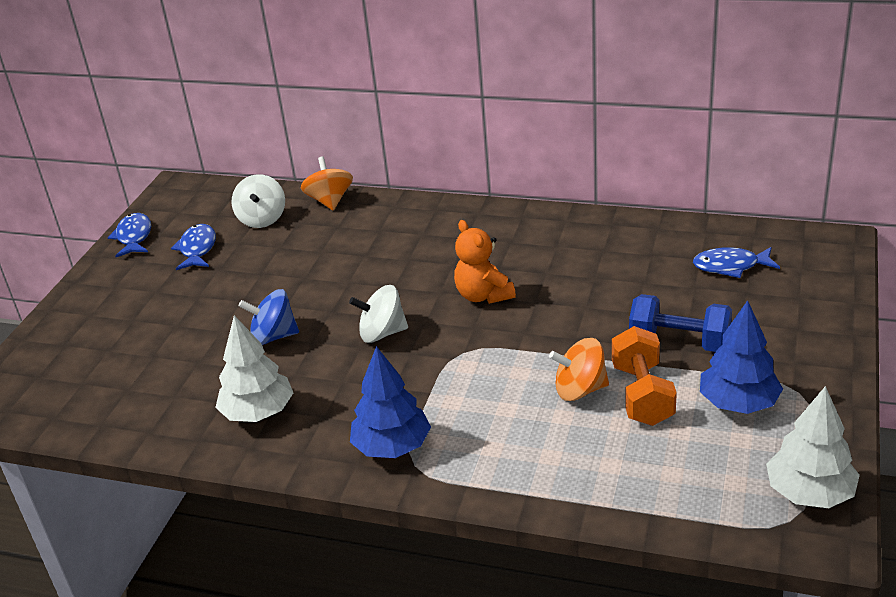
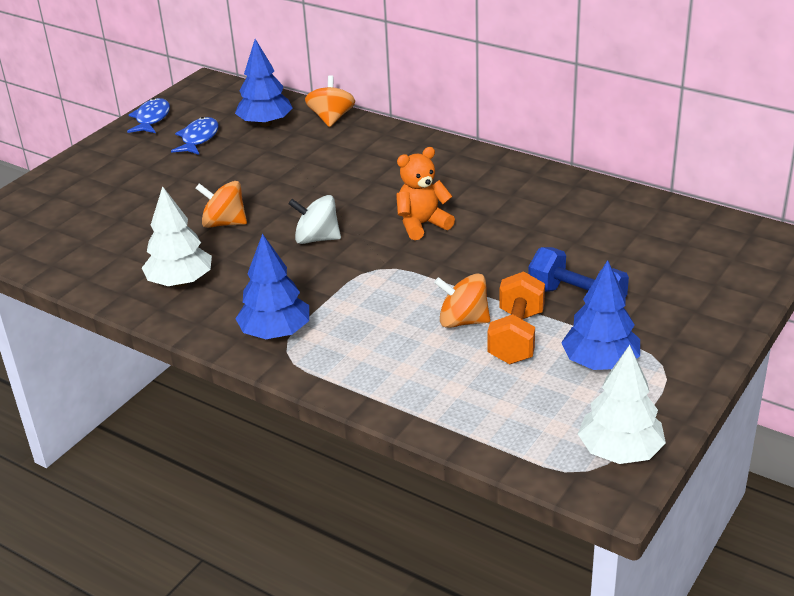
camera: 15 degrees right, 0 degrees up
white spinning top [232,174,285,228] -> blue tree [235,39,293,127]
blue spinning top [238,289,299,345] -> orange spinning top [196,181,247,228]
orange teddy bear [454,220,516,304] -> orange teddy bear turned 75 degrees clockwise [396,147,455,240]
blue fish [693,247,780,278] -> none

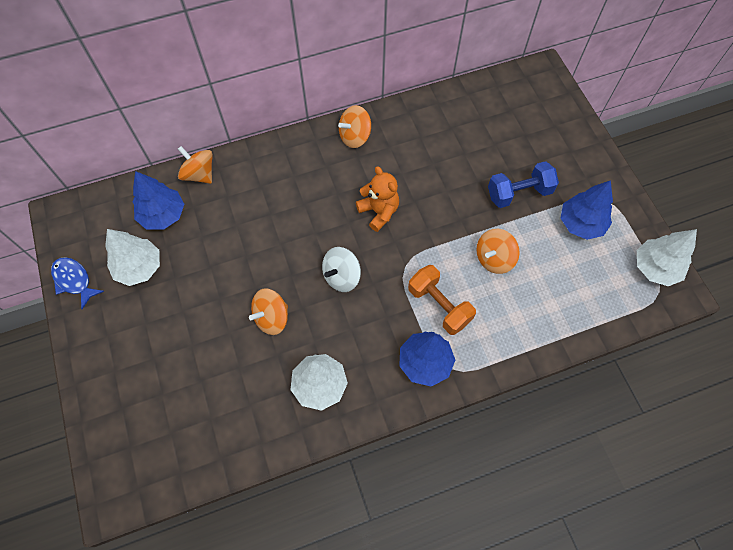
camera: 55 degrees left, 30 degrees up
blue fish [171,117,219,155] -> white tree [105,229,160,286]
orange teddy bear [396,147,455,240] -> orange teddy bear turned 135 degrees clockwise [356,166,399,232]
orange dumbbell [488,271,545,364] -> orange dumbbell moved to [408,265,476,335]
none -> orange spinning top [338,105,371,148]

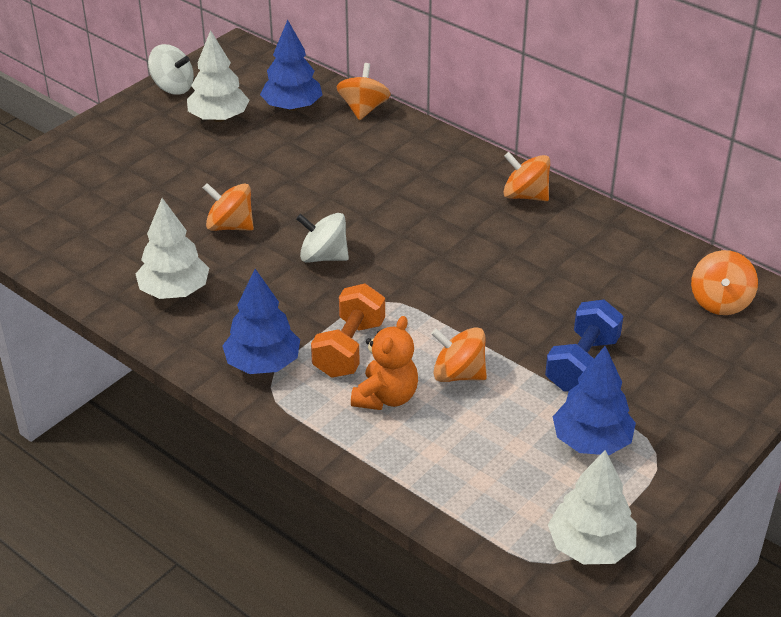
camera: 60 degrees right, 25 degrees down
blue fish [51,257,104,309] -> white spinning top [148,44,194,95]
orange teddy bear [356,166,399,232] -> orange teddy bear moved to [351,316,418,410]
blue dumbbell [488,161,559,208] -> blue dumbbell turned 75 degrees clockwise [545,300,623,392]
none -> orange spinning top [691,250,758,315]

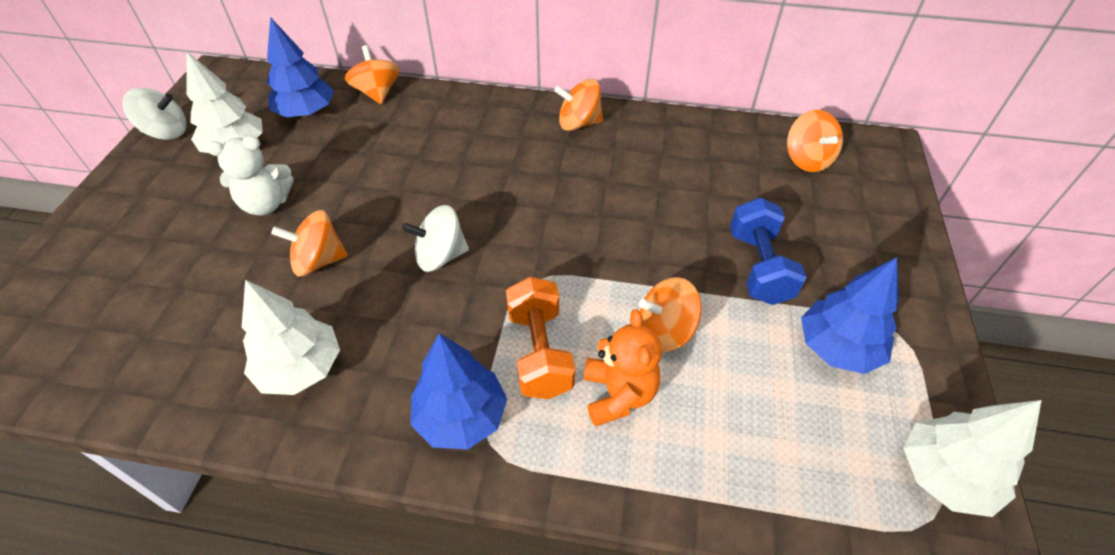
camera: 30 degrees left, 10 degrees up
none -> white teddy bear [206,136,293,216]

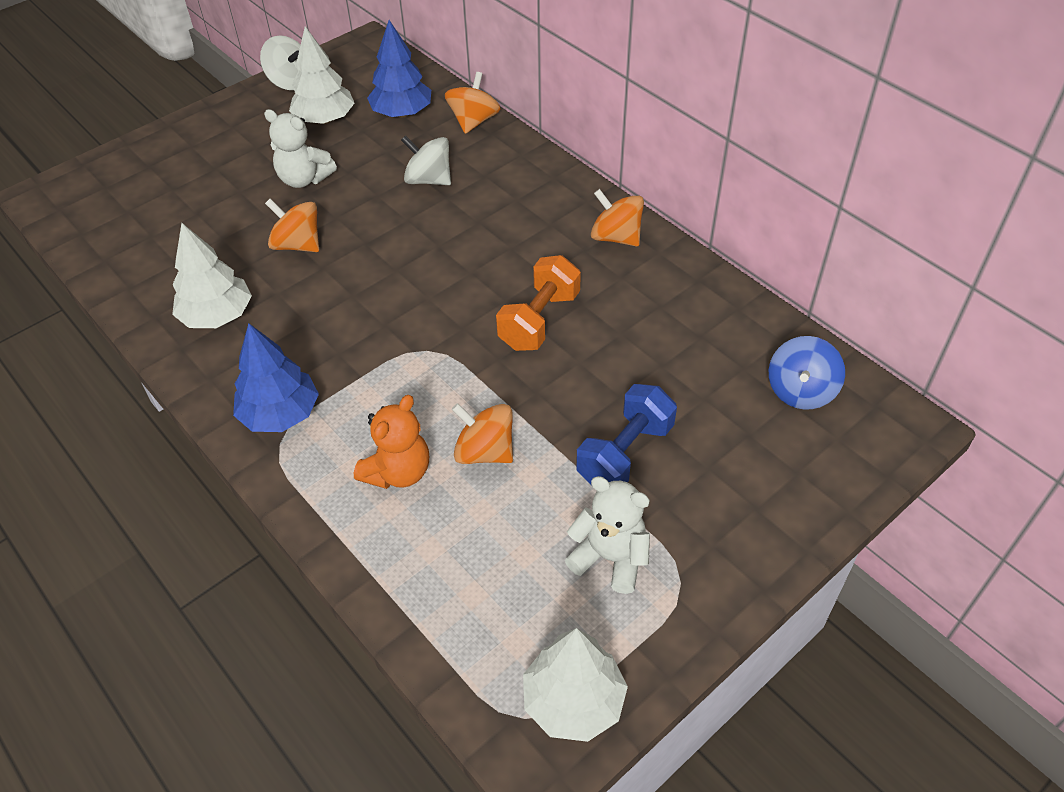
camera: 40 degrees right, 0 degrees up
white spinning top [402,205,469,272] -> white spinning top moved to [401,135,451,185]
orange dumbbell [506,277,575,399] -> orange dumbbell moved to [496,255,581,351]
orange spinning top [787,110,843,172] -> blue spinning top [769,336,845,409]
blue tree [801,258,899,374] -> white teddy bear [565,476,650,594]

